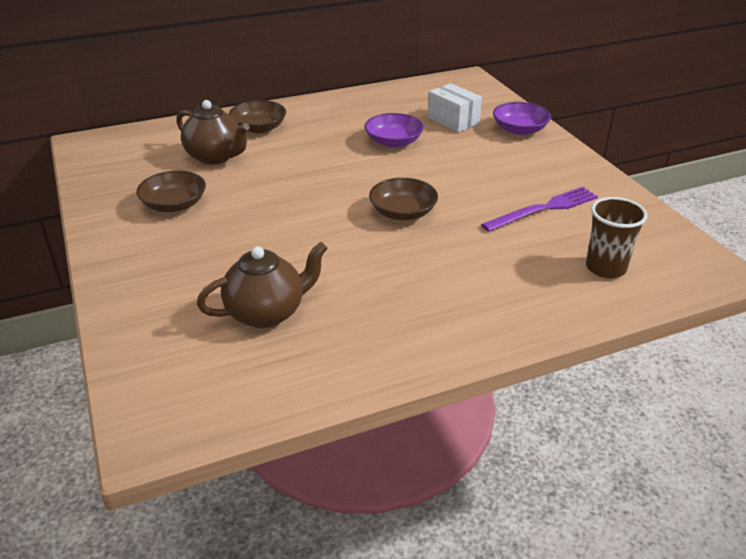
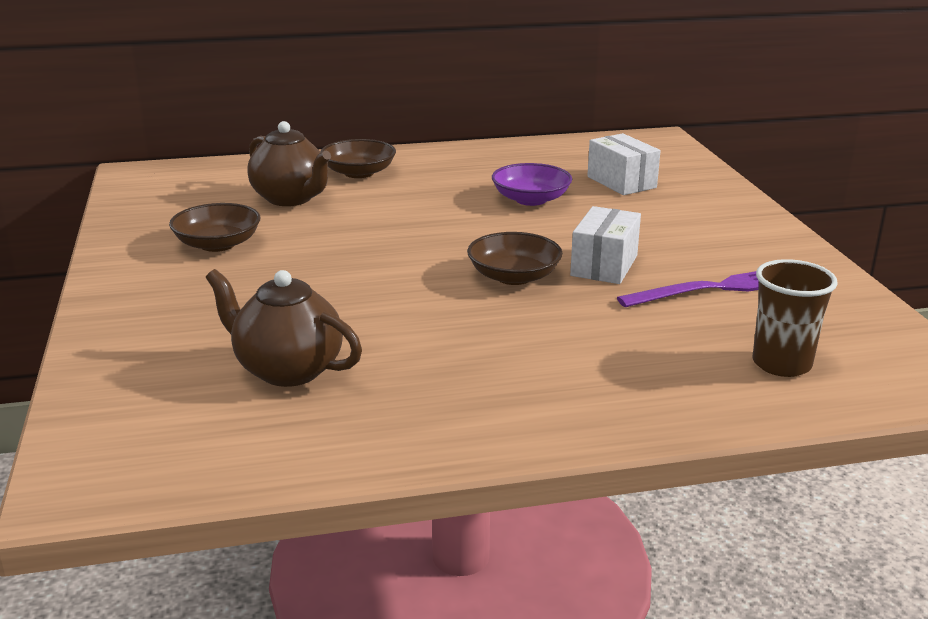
camera: 10 degrees right, 10 degrees down
brown teapot [197,242,328,328] -> brown teapot turned 135 degrees counterclockwise [205,269,362,387]
purple bowl [493,102,551,135] -> none
none -> white box [570,206,641,284]

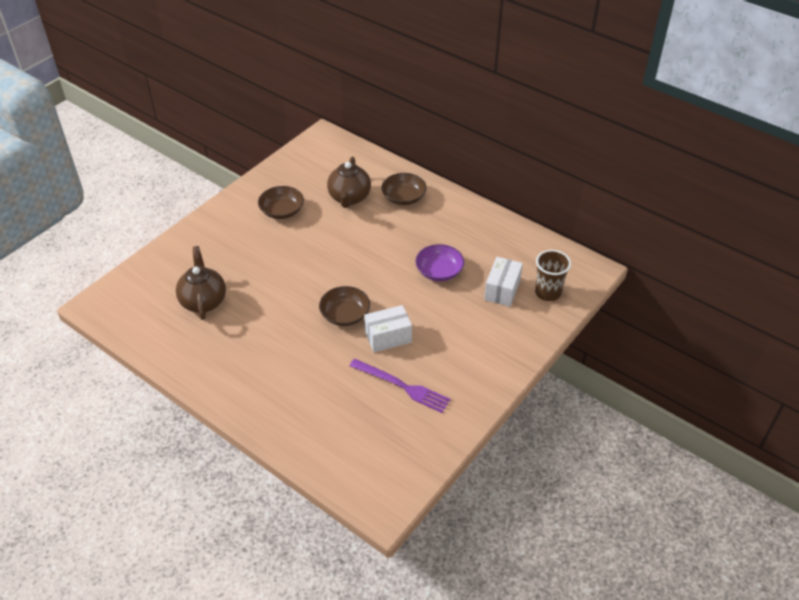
camera: 50 degrees right, 20 degrees up
brown cup [753,259,838,377] -> brown cup moved to [535,250,571,301]

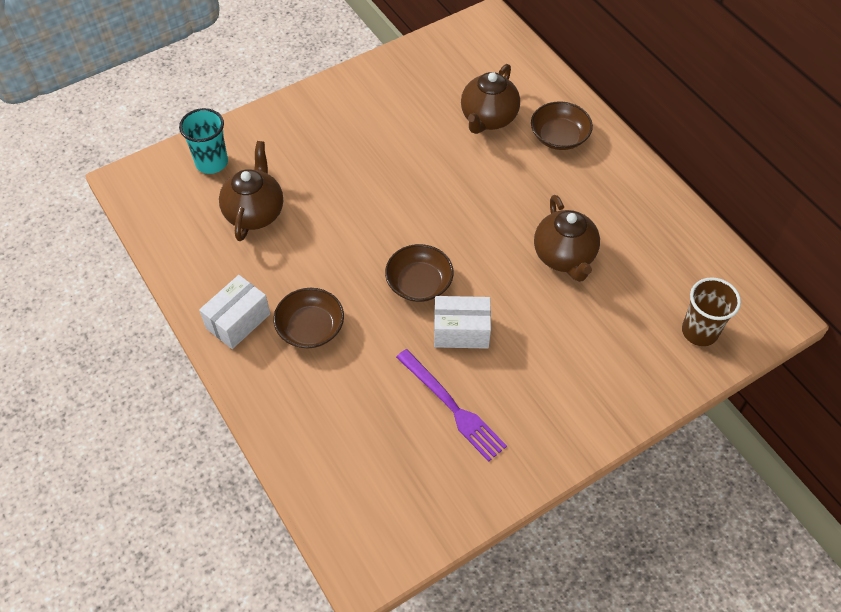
camera: 20 degrees right, 10 degrees up
brown bowl [258,186,304,219] -> brown bowl moved to [273,288,344,348]
purple bowl [415,244,464,281] -> brown teapot [534,195,600,282]
white box [484,257,523,307] -> white box moved to [199,275,270,349]
none -> turquoise cup [179,108,228,174]

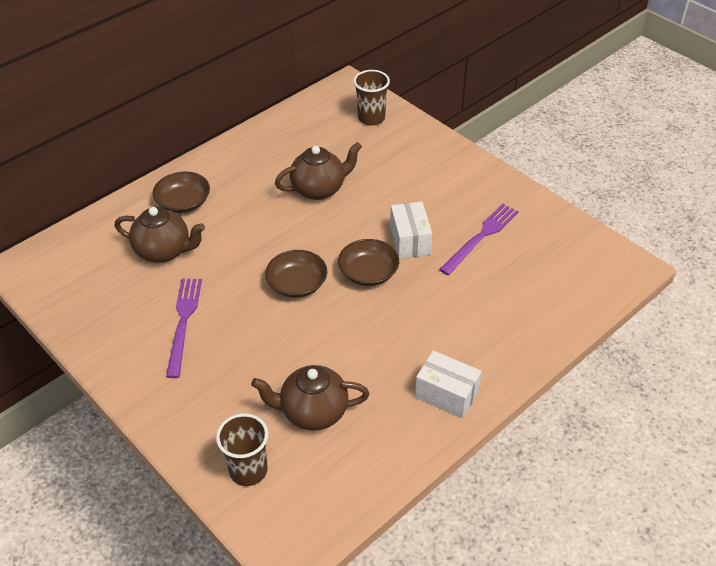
camera: 100 degrees left, 10 degrees down
turquoise cup [179,108,228,174] -> brown cup [216,413,268,486]
brown bowl [273,288,344,348] -> brown bowl moved to [265,250,327,298]
none -> purple fork [166,279,202,378]

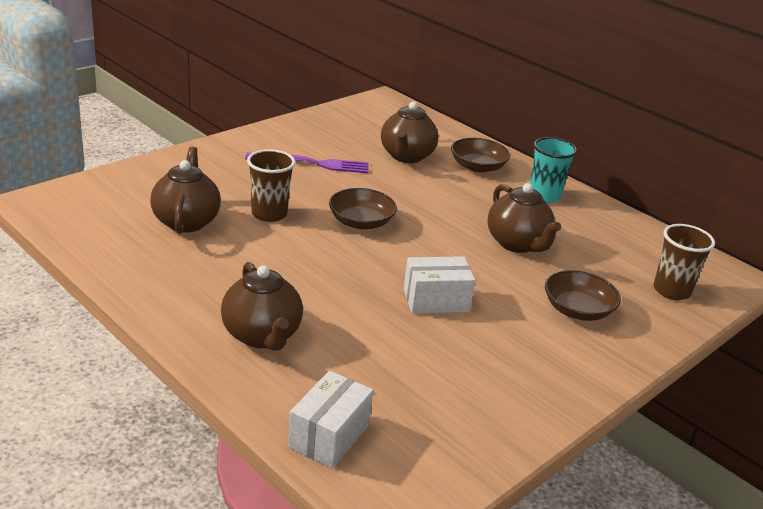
camera: 85 degrees right, 15 degrees down
brown cup [216,413,268,486] -> brown cup moved to [247,149,295,222]
brown bowl [338,239,399,286] -> brown bowl moved to [545,270,621,321]
white box [415,350,482,418] -> white box moved to [288,371,373,468]
purple fork [439,204,519,275] -> none
none -> brown teapot [221,262,303,351]
none -> turquoise cup [530,137,577,203]

